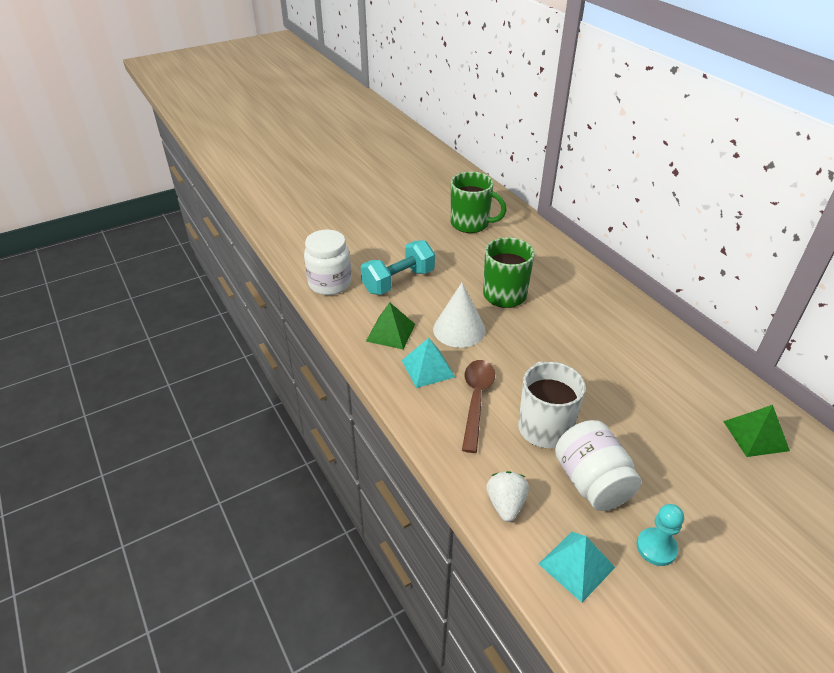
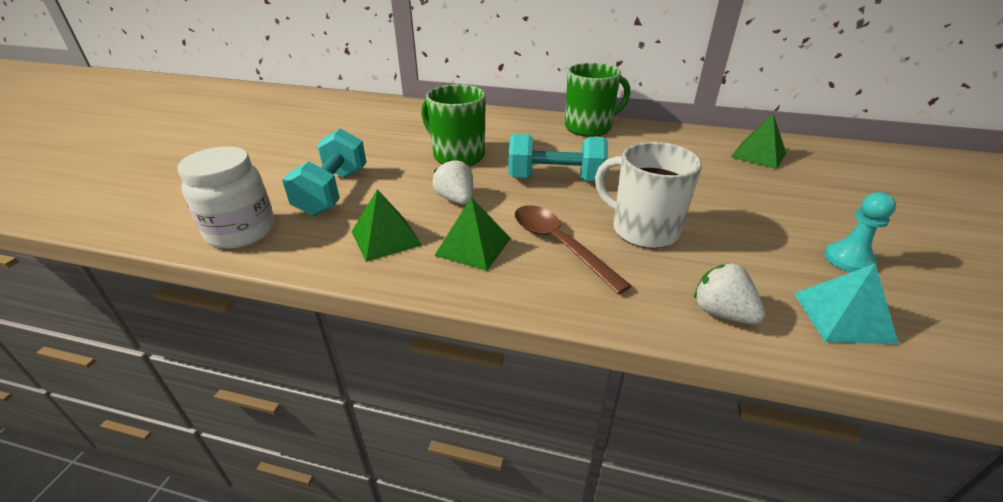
camera: 45 degrees left, 5 degrees down
turquoise pyramid [402,338,455,388] -> green pyramid [434,197,511,271]
white cone [433,282,486,348] -> white strawberry [432,159,473,205]
green mug [451,172,507,233] -> green mug moved to [565,63,630,137]
white jar [555,420,641,511] -> none
none -> turquoise dumbbell [508,134,608,181]

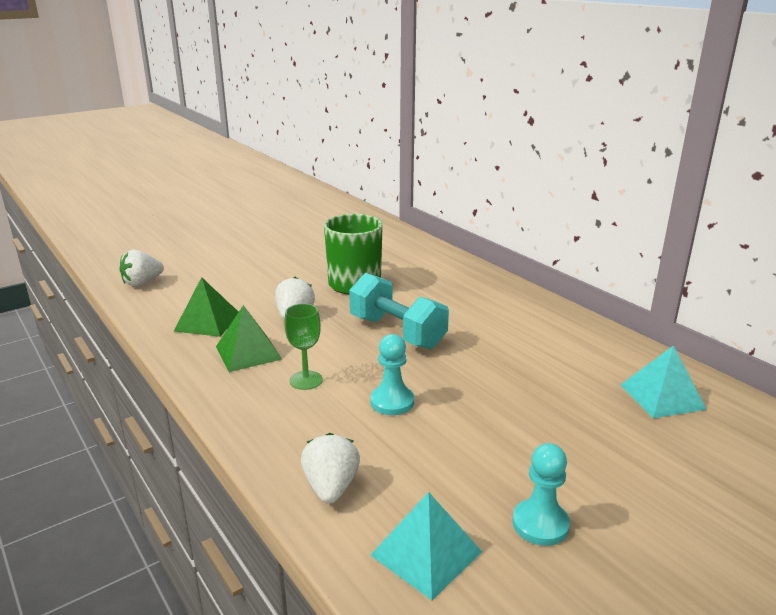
camera: 40 degrees right, 10 degrees down
white jar [177,146,275,249] -> white strawberry [119,250,164,286]
turquoise dumbbell [282,128,367,216] -> none
brown spoon [515,205,632,295] -> green goblet [284,304,323,390]
green mug [565,63,630,137] -> none
white mug [595,142,702,248] -> turquoise pawn [370,334,414,415]
green pyramid [731,114,786,169] -> turquoise pyramid [621,345,707,418]

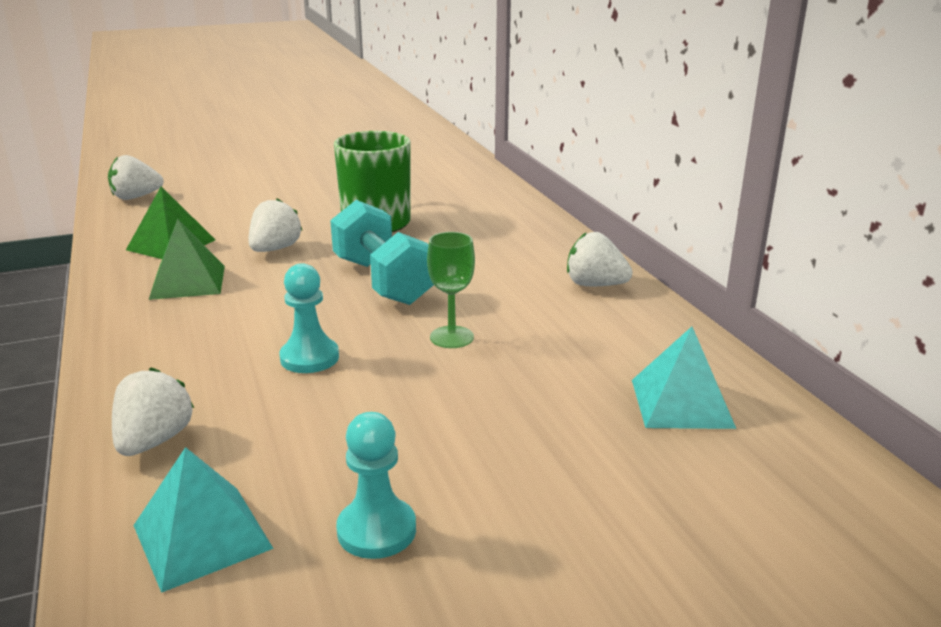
camera: 15 degrees right, 0 degrees up
green goblet [284,304,323,390] -> green goblet moved to [427,232,475,348]
none -> white strawberry [567,232,633,286]

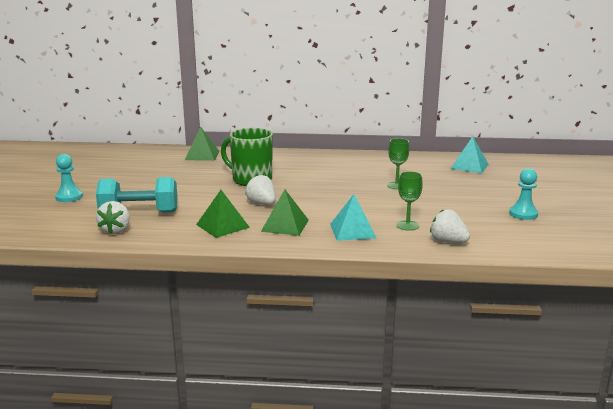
camera: 65 degrees left, 5 degrees down
turquoise pyramid [133,447,274,593] -> turquoise pyramid moved to [330,194,377,241]
turquoise pawn [279,263,339,373] -> turquoise pawn moved to [55,154,83,202]
turquoise dumbbell [330,200,434,305] -> turquoise dumbbell moved to [96,177,178,213]
white strawberry [567,232,633,286] -> none
none -> green pyramid [185,127,220,161]
none -> green goblet [397,171,423,231]

